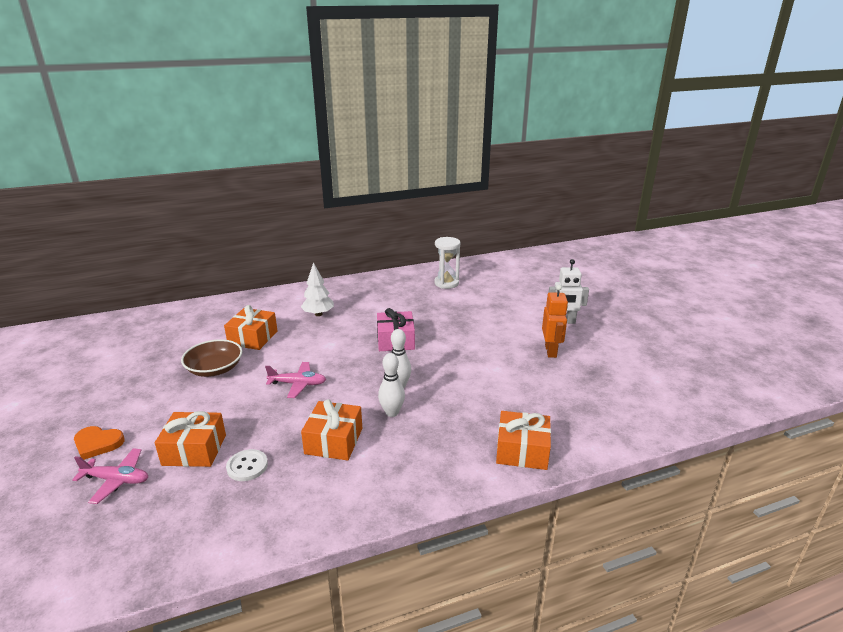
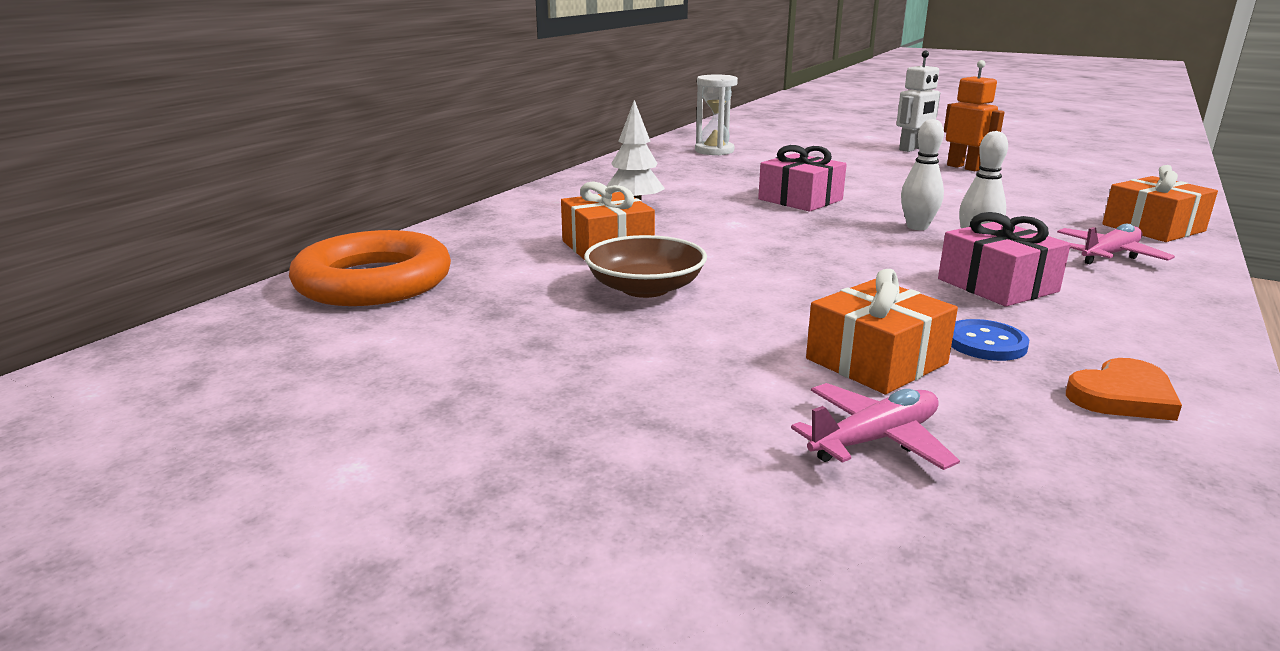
camera: 40 degrees left, 5 degrees down
orange heart [74,426,125,460] -> orange heart moved to [1066,358,1182,421]
white button [226,449,268,481] -> blue button [951,319,1029,361]
pink plane [265,362,326,398] -> pink plane moved to [1057,224,1175,264]
orange gift [301,399,362,460] -> pink gift [938,212,1071,307]
none -> orange ring [289,230,451,306]

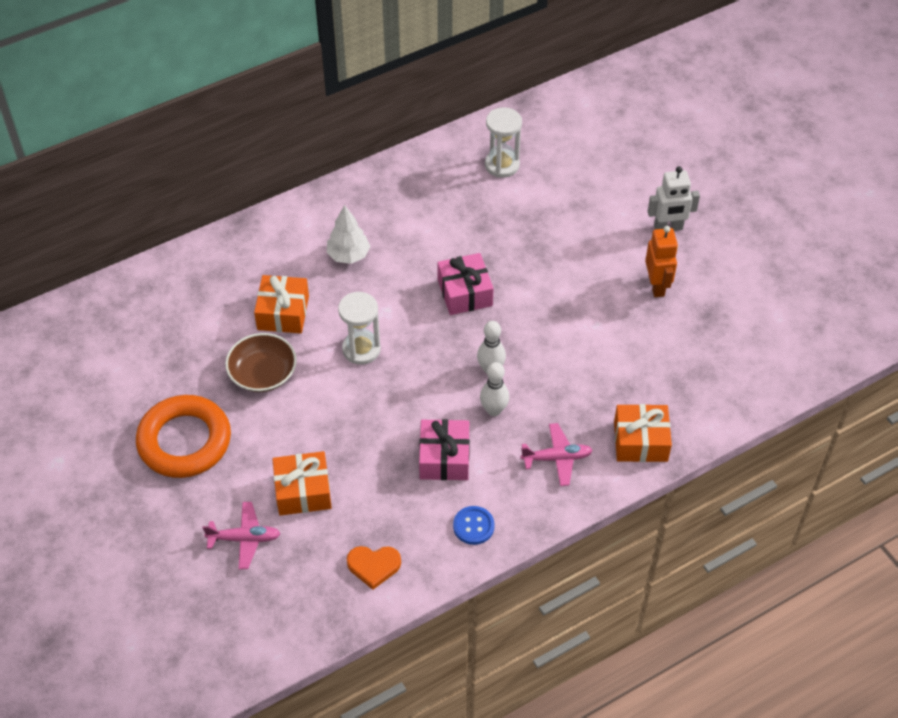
camera: 30 degrees right, 30 degrees up
orange ring [289,230,451,306] -> orange ring moved to [136,395,231,478]
blue button [951,319,1029,361] -> blue button moved to [453,506,495,545]
none -> white hourglass [338,292,381,365]

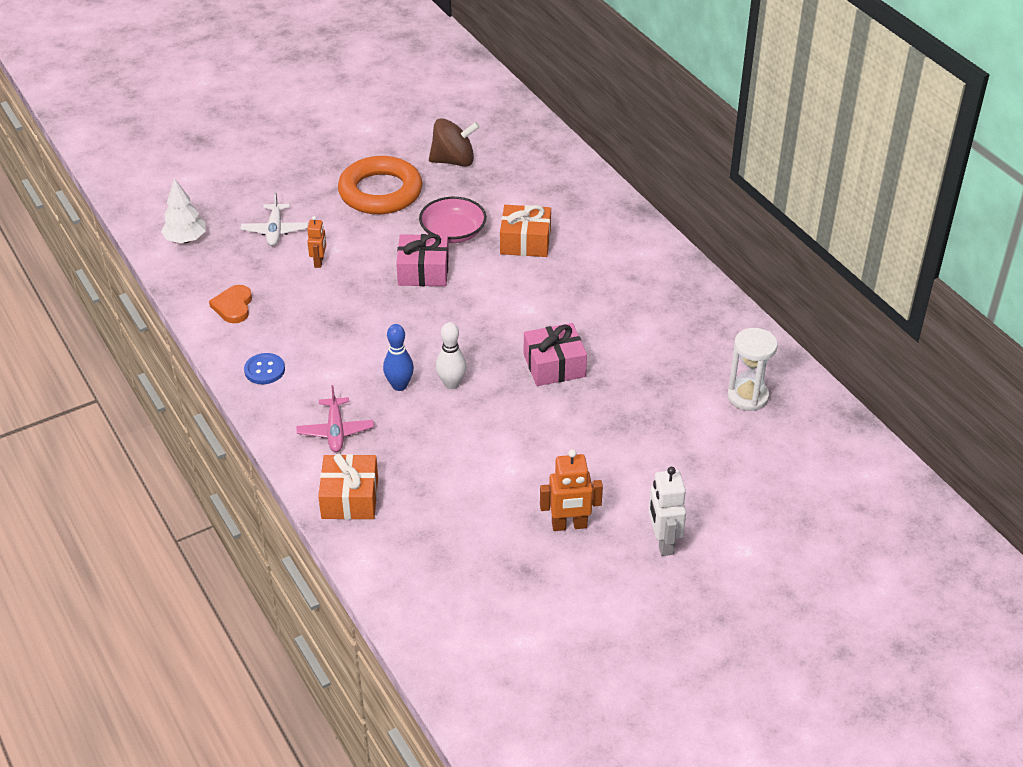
camera: 90 degrees right, 10 degrees down
pink plane [203,502,281,569] -> white plane [241,192,308,246]
brown bowl [225,333,297,392] -> pink bowl [419,197,486,243]
orange gift [272,451,332,516] -> orange robot [307,216,326,268]
white tree [327,205,371,264] -> white tree moved to [161,178,206,243]
white hourglass [338,292,381,365] -> none
pink gift [419,419,470,480] -> pink gift moved to [396,234,449,286]
white bowling pin [480,362,509,416] -> blue bowling pin [383,324,414,391]
none -> brown spinning top [429,118,480,167]

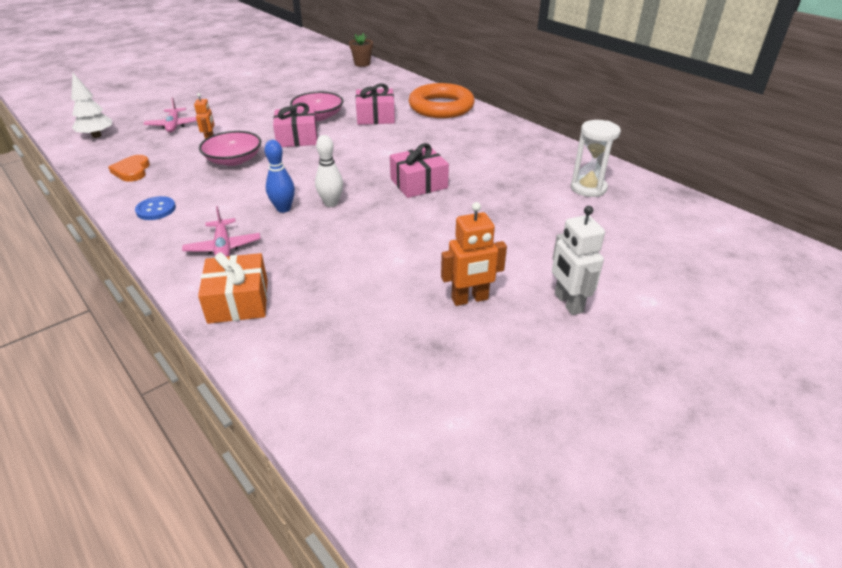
camera: 10 degrees left, 5 degrees down
white plane [241,192,308,246] -> pink plane [144,97,197,133]
orange ring [338,156,422,214] -> orange ring moved to [409,83,475,118]
brown spinning top [429,118,480,167] -> none
orange gift [500,205,551,257] -> pink gift [356,83,395,125]
none -> pink bowl [199,131,261,166]
none -> brown flower pot [349,33,373,67]

